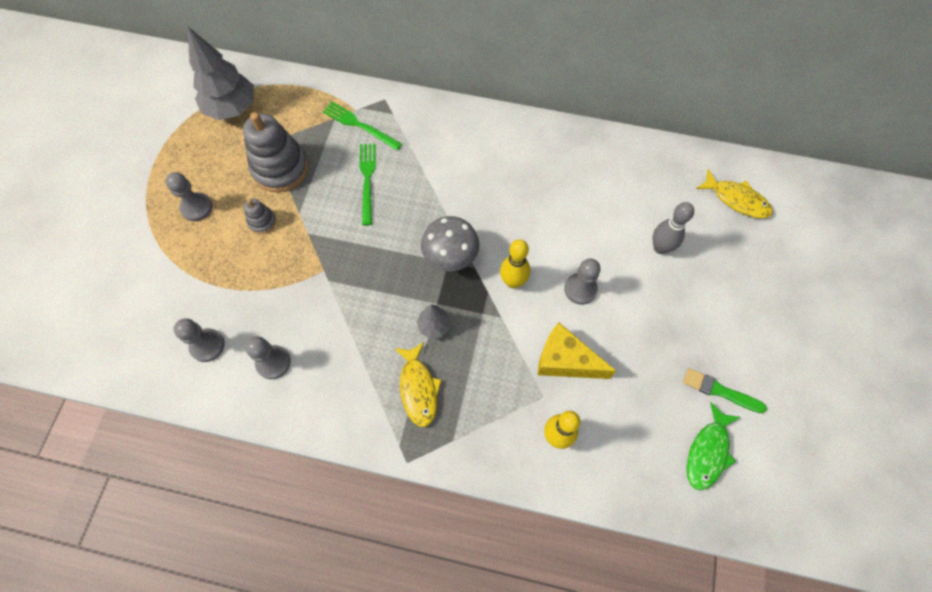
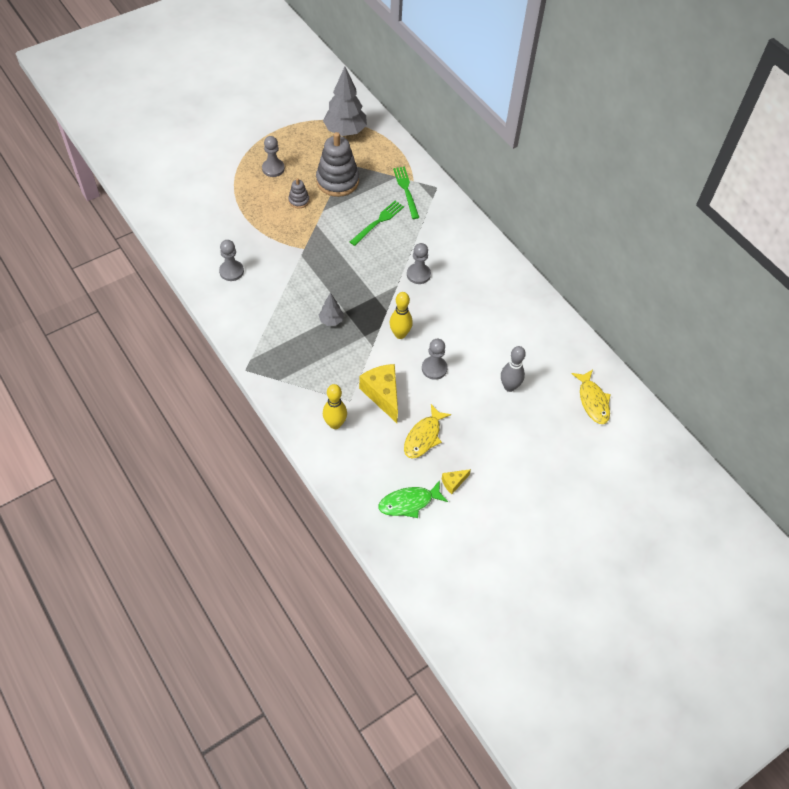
camera: 40 degrees right, 10 degrees down
grey pawn [174,318,225,362] -> grey pawn moved to [407,243,431,284]
yellow fish [394,342,442,427] -> yellow fish moved to [404,404,451,459]
grey mushroom [421,216,479,271] -> none
green brush [683,368,767,413] -> yellow cheese [442,469,471,494]

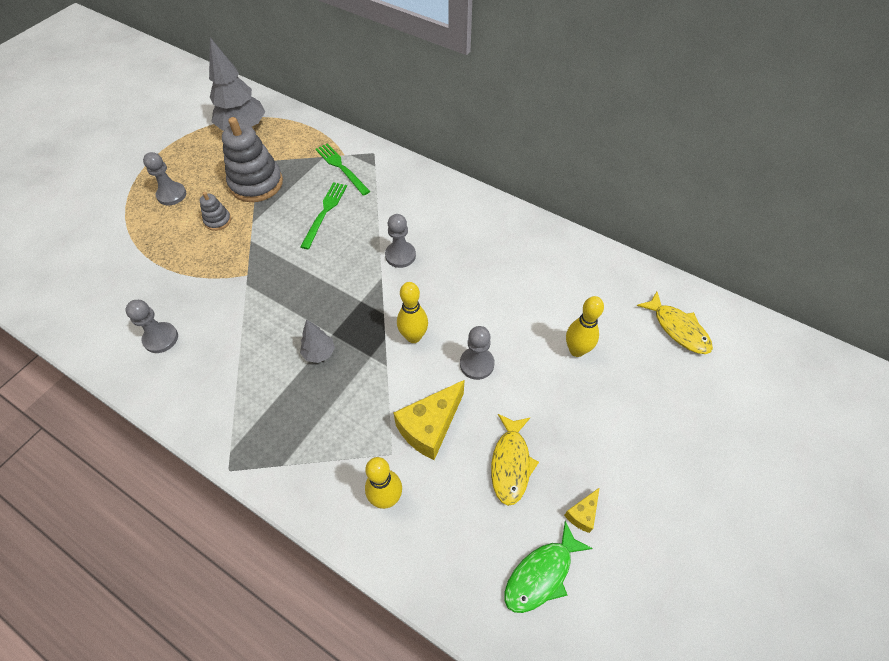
camera: 20 degrees left, 0 degrees up
yellow cheese [359,364,398,423] -> yellow cheese turned 90 degrees counterclockwise [393,380,464,460]
grey bowling pin [501,346,526,392] -> yellow bowling pin [566,296,604,357]

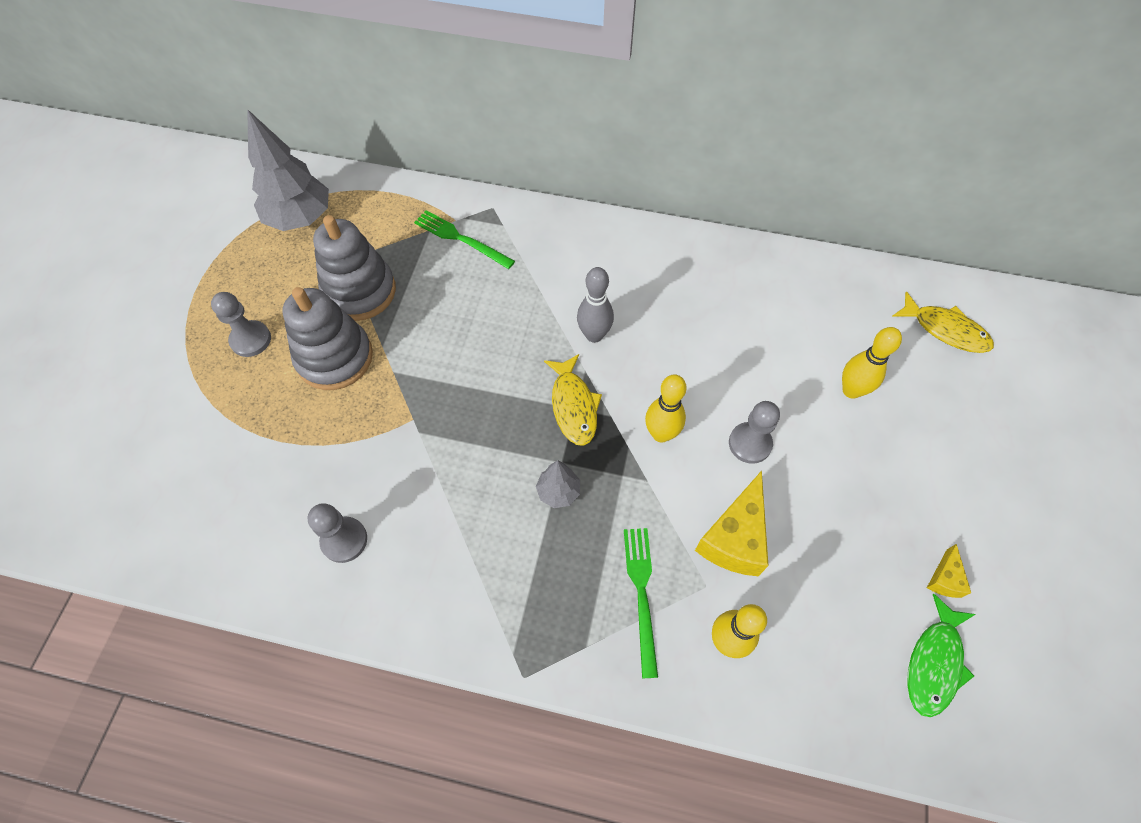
camera: 20 degrees left, 5 degrees up
grey stacking toy [200,192,231,231] -> grey stacking toy [282,287,373,390], size x2.09
green fork [300,182,347,249] -> green fork moved to [624,528,658,678]
grey pawn [385,214,416,268] -> grey bowling pin [577,267,614,343]
yellow fish [491,414,539,506] -> yellow fish moved to [544,354,602,446]

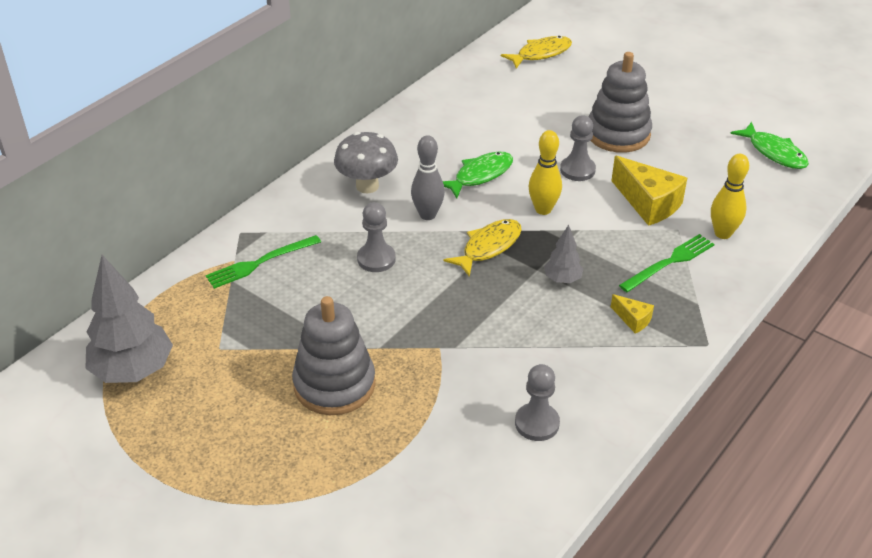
camera: 65 degrees left, 20 degrees down
grey pawn [211,292,271,357] -> grey pawn moved to [357,202,396,272]
grey stacking toy [313,215,396,321] -> grey stacking toy moved to [589,52,652,153]
yellow fish [544,354,602,446] -> yellow fish turned 60 degrees counterclockwise [444,219,522,277]
green fork [624,528,658,678] -> green fork turned 120 degrees clockwise [619,234,714,292]
yellow bowling pin [842,327,902,399] -> none
yellow cheese [927,544,971,598] -> yellow cheese moved to [611,294,654,334]
none -> grey mushroom [334,132,398,193]
none -> green fish [443,152,513,198]

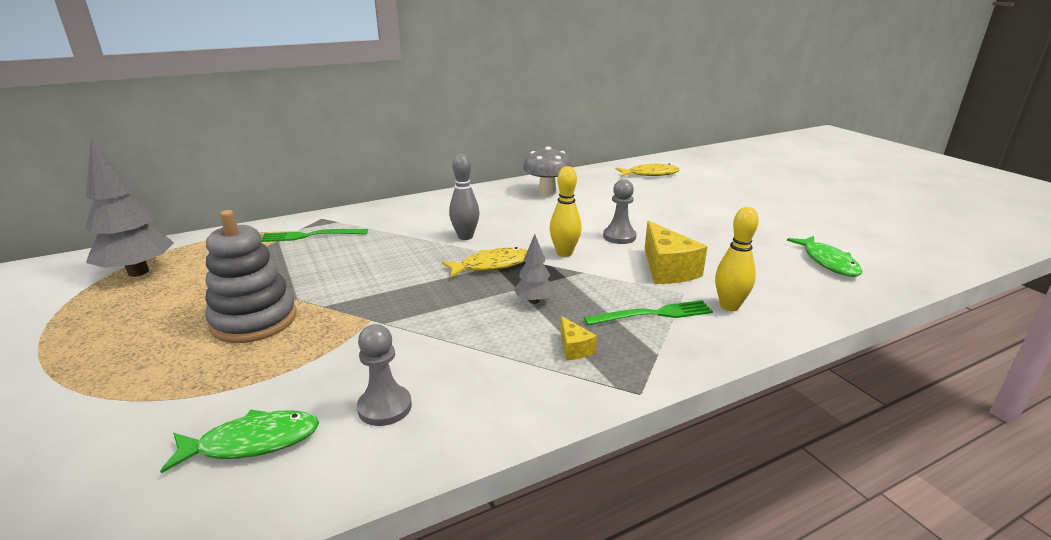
camera: 25 degrees right, 15 degrees down
grey mushroom [334,132,398,193] -> grey mushroom moved to [523,146,572,196]
grey pawn [357,202,396,272] -> none
green fish [443,152,513,198] -> green fish moved to [160,410,319,473]
grey stacking toy [589,52,652,153] -> none

